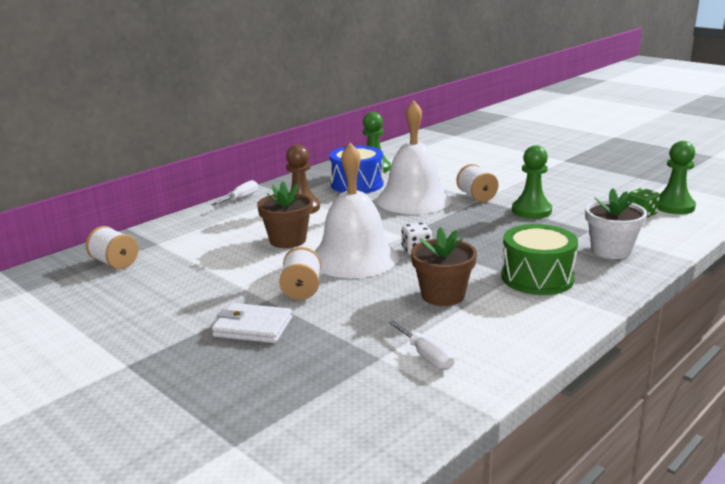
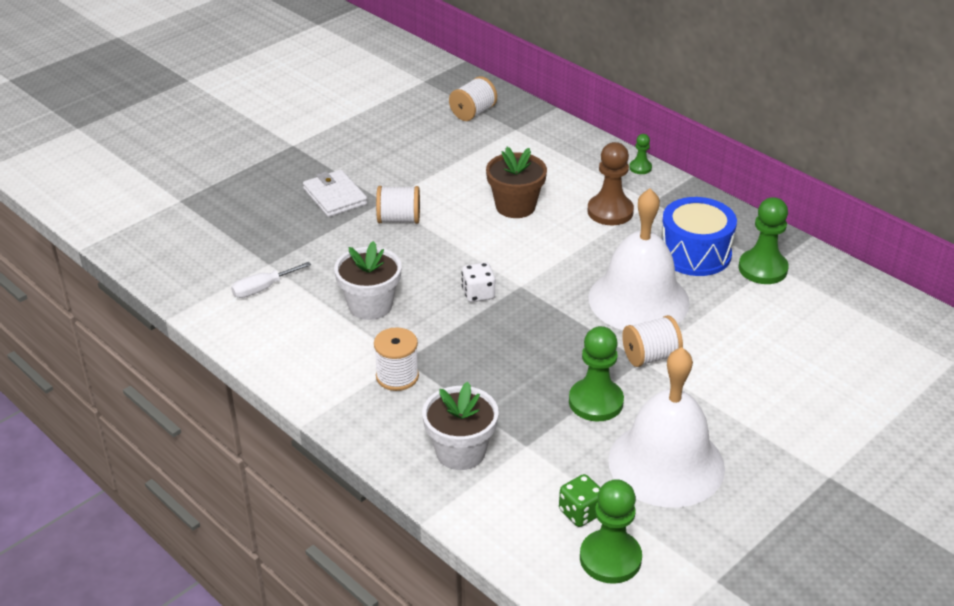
camera: 90 degrees right, 15 degrees up
white screwdriver [211,180,258,206] -> green pawn [629,134,652,174]
white wallet [212,303,292,343] -> white wallet turned 45 degrees counterclockwise [303,170,367,217]
white bell [314,143,399,278] -> white bell moved to [608,347,725,508]
brown flower pot [411,227,477,306] -> white flower pot [334,241,402,320]
green drum [501,224,578,295] -> white spool [374,327,419,391]

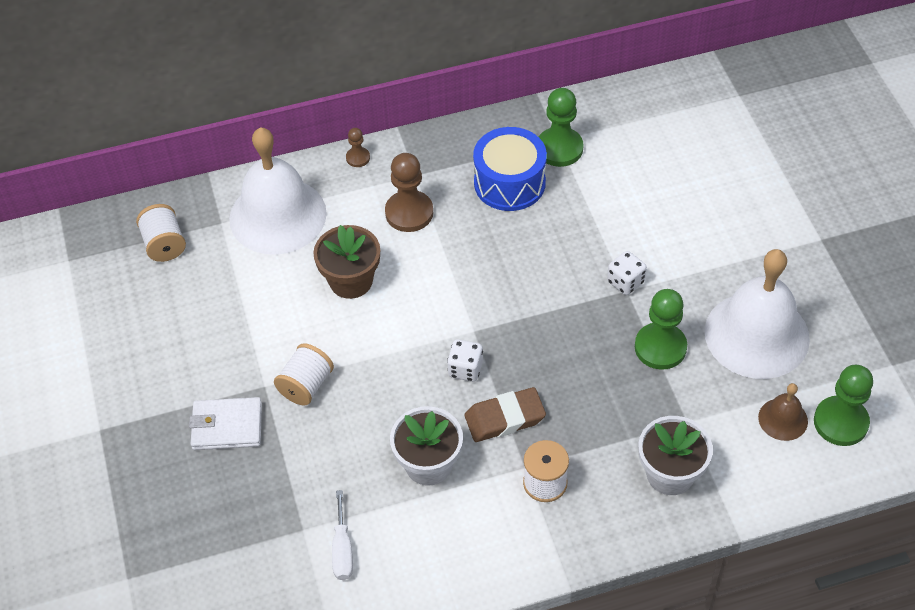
camera: 60 degrees left, 15 degrees up
green dice [559,474,600,527] -> brown bell [758,383,808,441]
white bell [588,188,690,330] -> white bell moved to [229,127,327,255]
white spool [622,315,683,367] -> white dice [607,251,647,295]
green pawn [629,134,652,174] -> brown pawn [346,128,370,167]
none -> brown eraser [464,387,546,442]

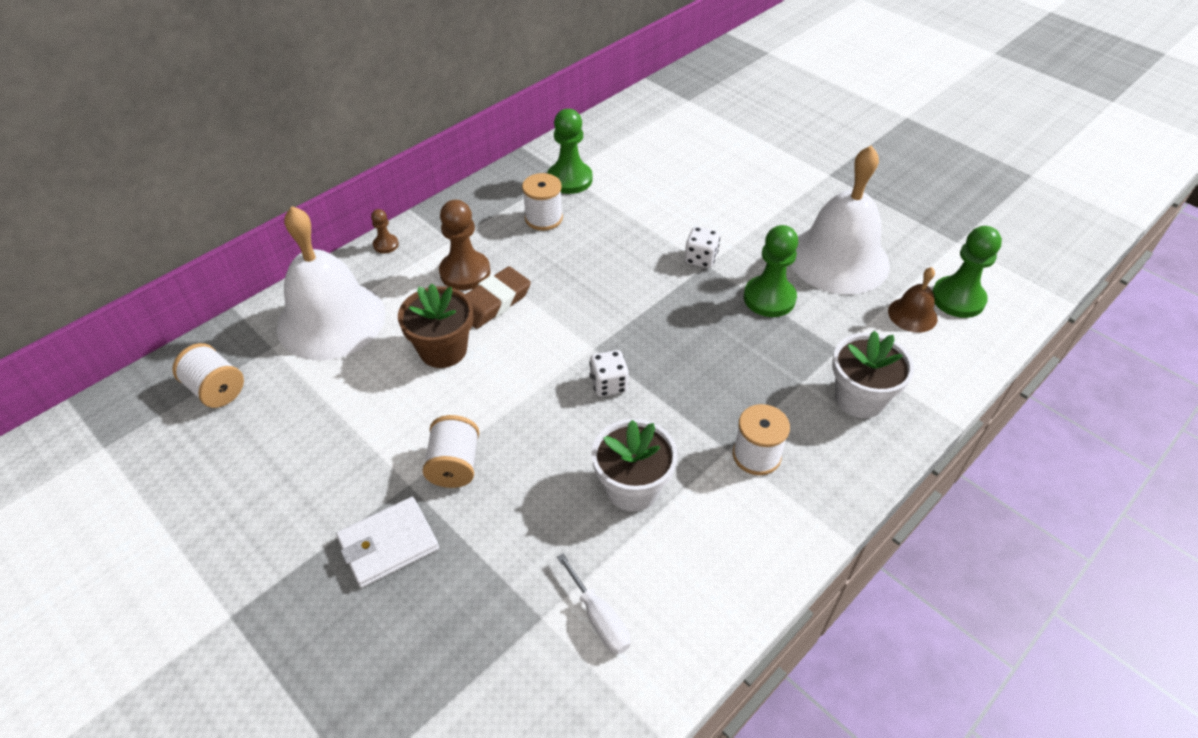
camera: 30 degrees left, 5 degrees down
brown eraser [464,387,546,442] -> brown eraser moved to [466,266,531,329]
blue drum [473,127,547,211] -> white spool [522,173,563,231]

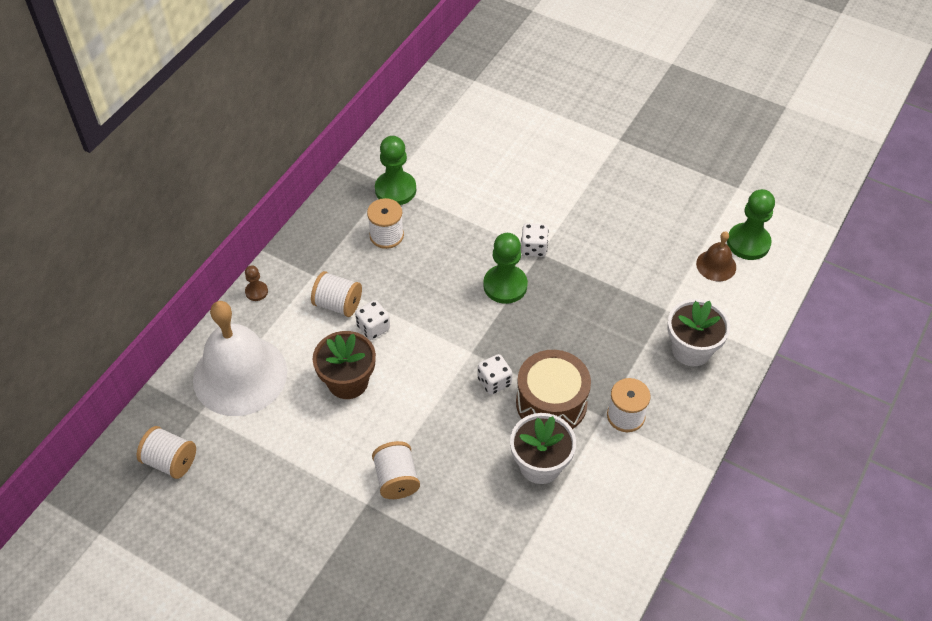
camera: 15 degrees left, 5 degrees up
white wallet [336,497,439,588] -> none
brown pawn [439,200,490,290] -> white spool [311,271,362,317]
brown eraser [466,266,531,329] -> white dice [355,300,390,340]
white screwdriver [557,553,630,654] -> none
green pawn [744,225,798,317] -> green pawn moved to [483,233,528,304]
white bell [791,145,890,294] -> none
none -> brown drum [516,350,591,429]

